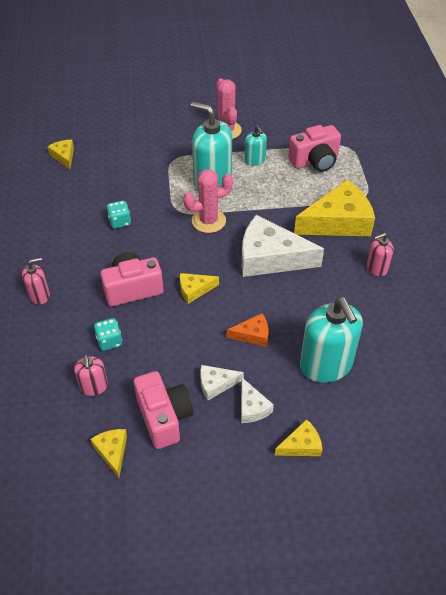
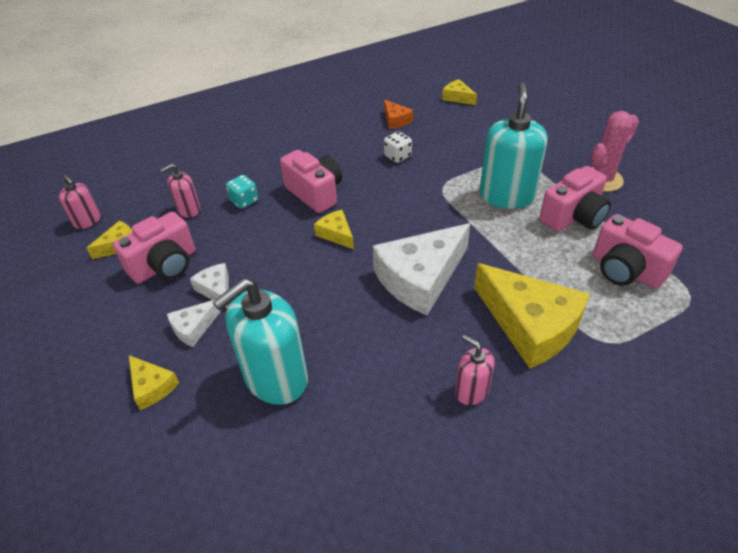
camera: 70 degrees right, 5 degrees down
pink soap dispenser [22,257,50,305] -> pink soap dispenser moved to [59,175,101,229]
yellow cheese [47,139,74,169] -> yellow cheese turned 90 degrees counterclockwise [442,79,477,105]
turquoise dice [107,201,131,229] -> white dice [384,131,412,163]
pink cactus [183,169,233,233] -> none
orange cheese [227,313,268,347] -> orange cheese moved to [384,100,413,129]
white cheese [242,215,324,277] -> white cheese turned 120 degrees counterclockwise [373,223,470,315]
turquoise soap dispenser [245,125,267,166] -> pink camera [539,166,611,232]

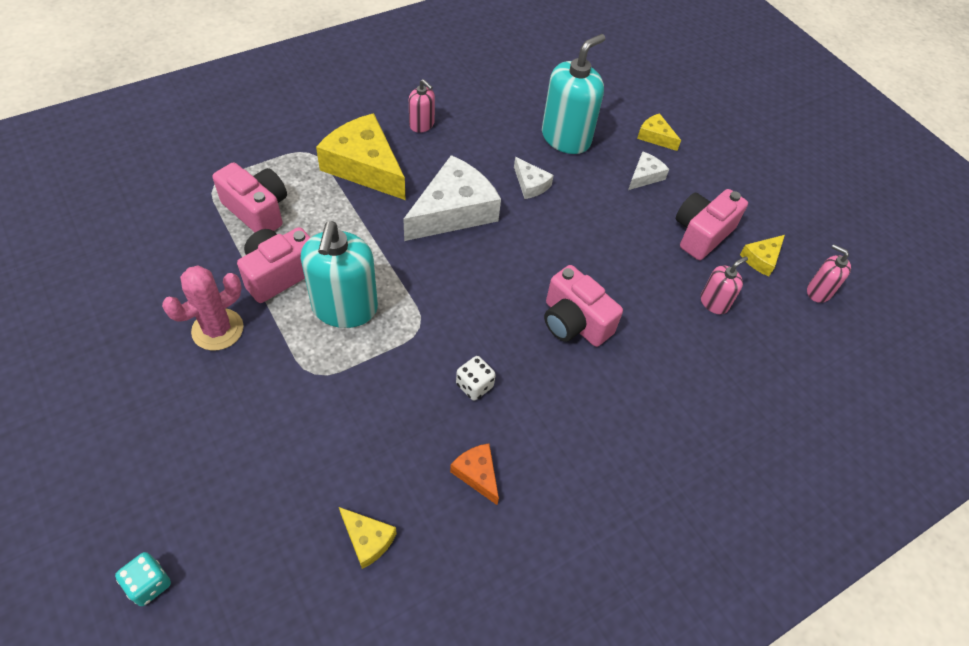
camera: 170 degrees right, 10 degrees up
white cheese [190,263,229,308] -> white cheese moved to [514,157,554,199]
turquoise dice [226,175,258,209] -> turquoise dice moved to [115,552,171,606]
yellow cheese [314,210,354,249] -> none

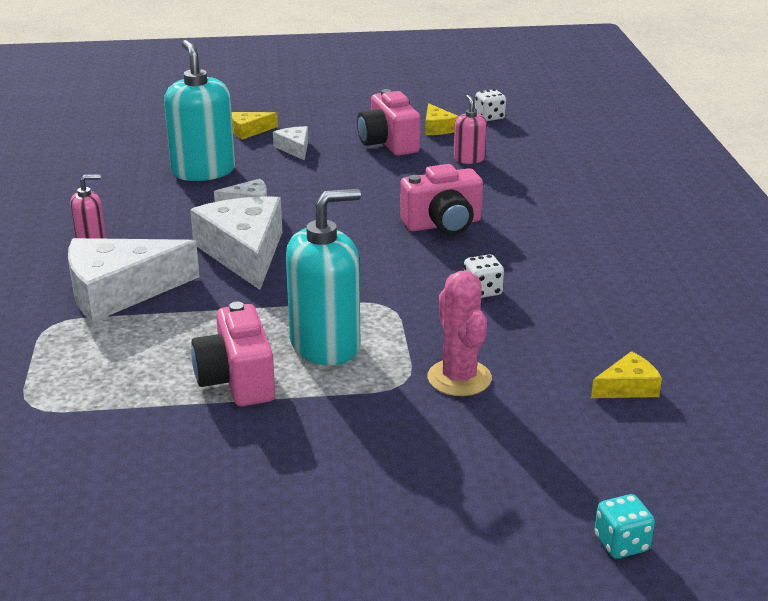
camera: 60 degrees left, 25 degrees down
pink cactus [162,266,244,351] -> pink cactus moved to [427,271,492,396]
pink camera [213,162,287,232] -> none
turquoise soap dispenser [301,221,378,328] -> turquoise soap dispenser turned 60 degrees counterclockwise [286,189,361,365]
yellow cheese [316,113,405,200] -> white cheese [68,238,200,322]
orange cheese [450,444,499,505] -> none
pink soap dispenser [807,244,851,303] -> white dice [475,89,506,121]

